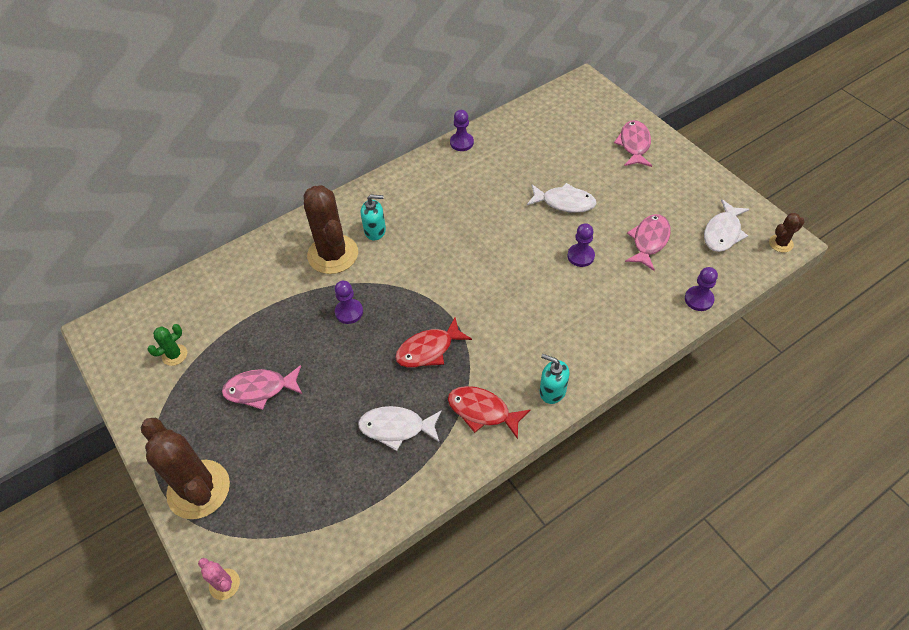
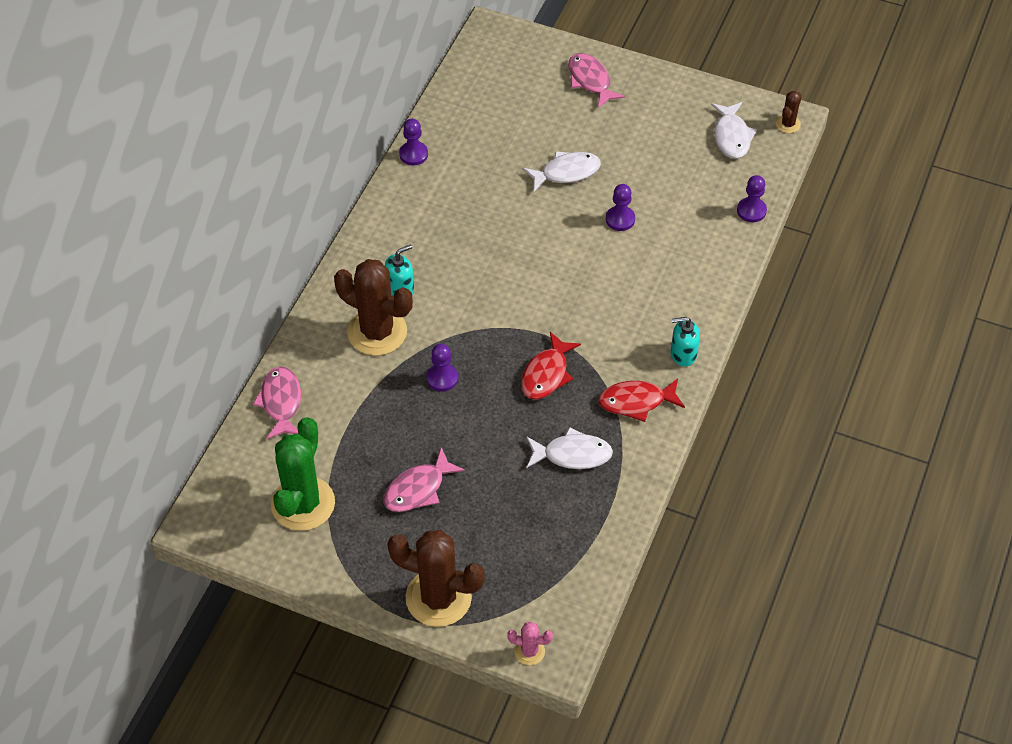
camera: 35 degrees left, 0 degrees up
green cactus [148,324,187,366] -> green cactus [271,417,335,531], size x2.19
white fish [358,406,442,451] -> white fish turned 150 degrees counterclockwise [527,427,613,469]
pink fish [625,214,671,271] -> pink fish moved to [253,366,301,439]

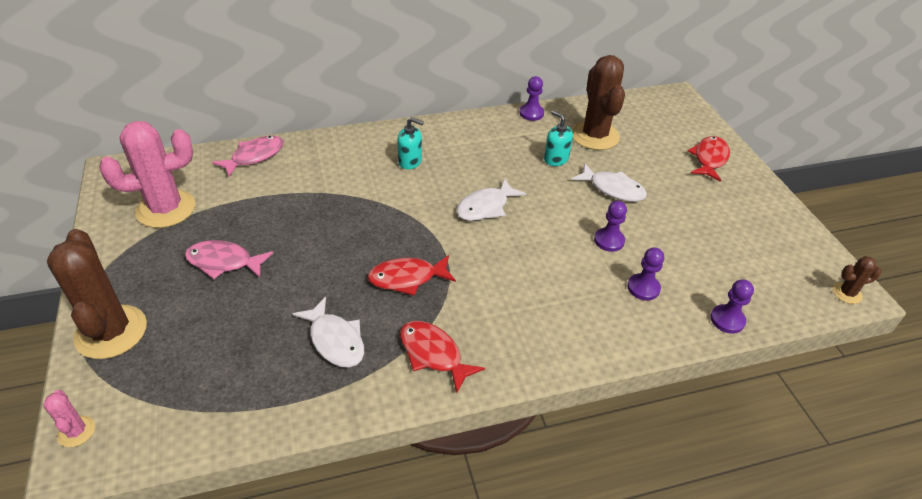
camera: 50 degrees right, 10 degrees down
green cactus [271,417,335,531] -> pink cactus [99,121,195,228]
brown cactus [334,259,413,356] -> brown cactus moved to [571,55,625,150]
purple pawn [426,344,458,392] -> purple pawn moved to [627,247,664,301]
pink fish [569,53,625,108] -> red fish [688,136,730,182]
turquoise soap dispenser [671,317,700,367] -> turquoise soap dispenser moved to [544,111,573,166]
white fish [711,102,757,159] -> white fish moved to [456,178,526,221]

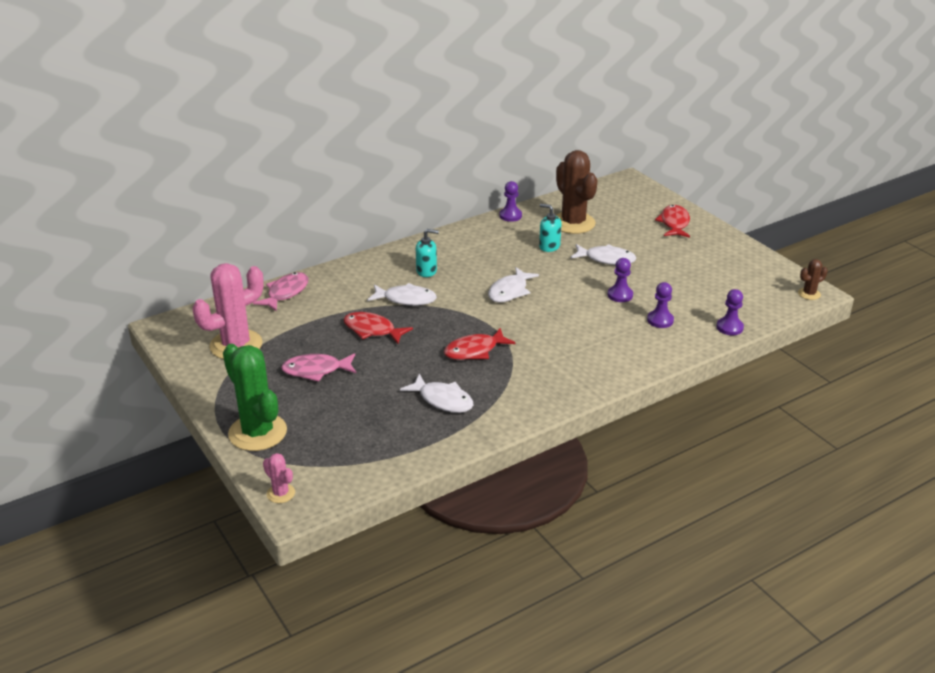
camera: 15 degrees left, 10 degrees down
brown cactus [47,229,147,359] -> green cactus [223,344,287,451]
red fish [400,321,485,393] -> red fish moved to [343,312,413,344]
none -> white fish [367,283,437,306]

